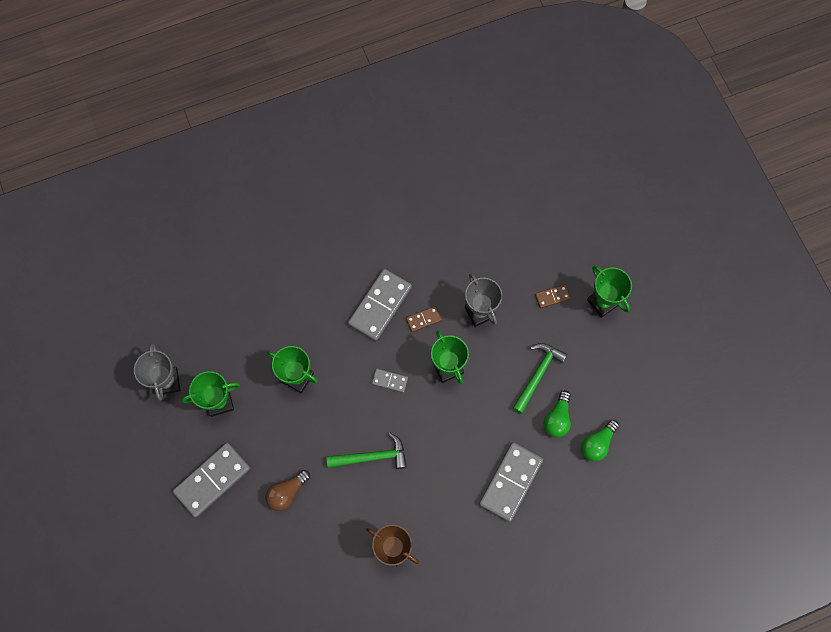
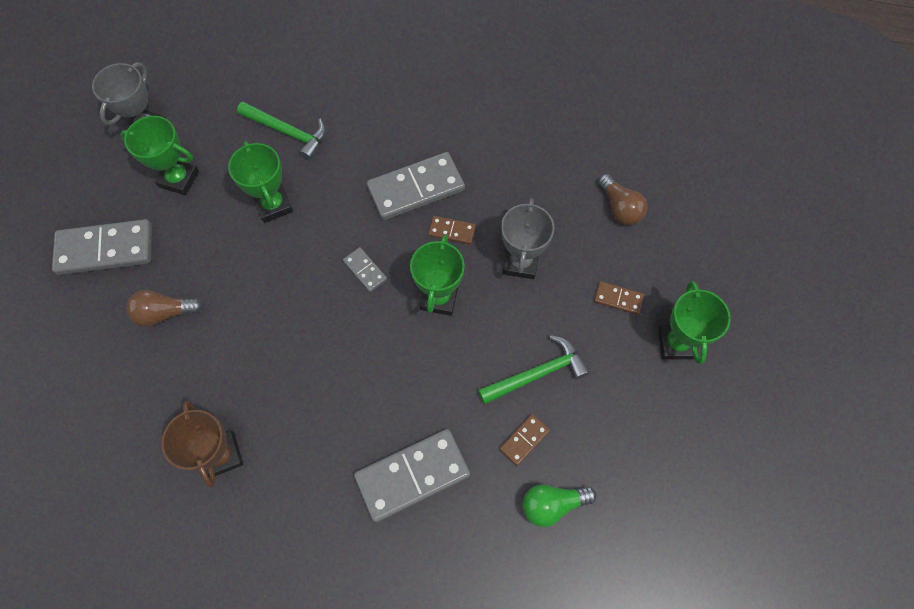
camera: 35 degrees right, 5 degrees down
green hammer [326,433,407,469] -> green hammer moved to [237,102,326,161]
green light bulb [543,390,571,438] -> brown domino [499,414,550,466]
none -> brown light bulb [598,174,647,225]

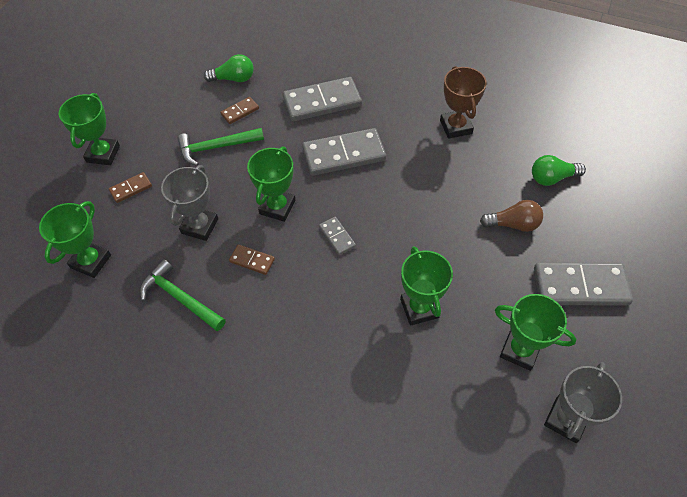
camera: 170 degrees left, 10 degrees down
green hammer [237,102,326,161] -> green hammer moved to [140,259,226,331]
grey domino [367,152,465,220] -> grey domino moved to [302,128,386,176]
brown domino [594,281,644,315] -> brown domino turned 60 degrees counterclockwise [109,172,152,203]
brown light bulb [598,174,647,225] -> green trophy [39,201,111,278]
none -> green light bulb [532,155,586,186]

